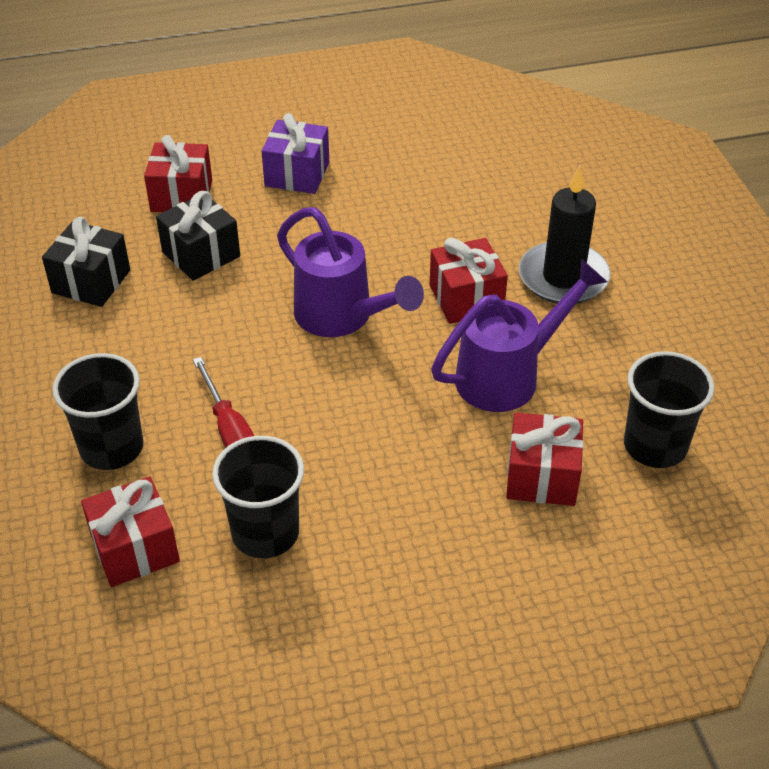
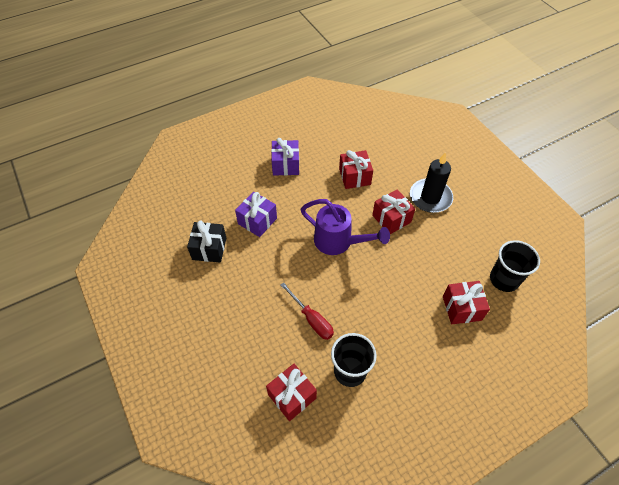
camera: 15 degrees left, 10 degrees up
black cup [52,353,144,470] -> none
red gift [144,135,212,212] -> red gift moved to [339,150,373,189]
black gift [156,191,240,281] -> purple gift [235,192,277,237]
purple watering can [431,260,607,412] -> none

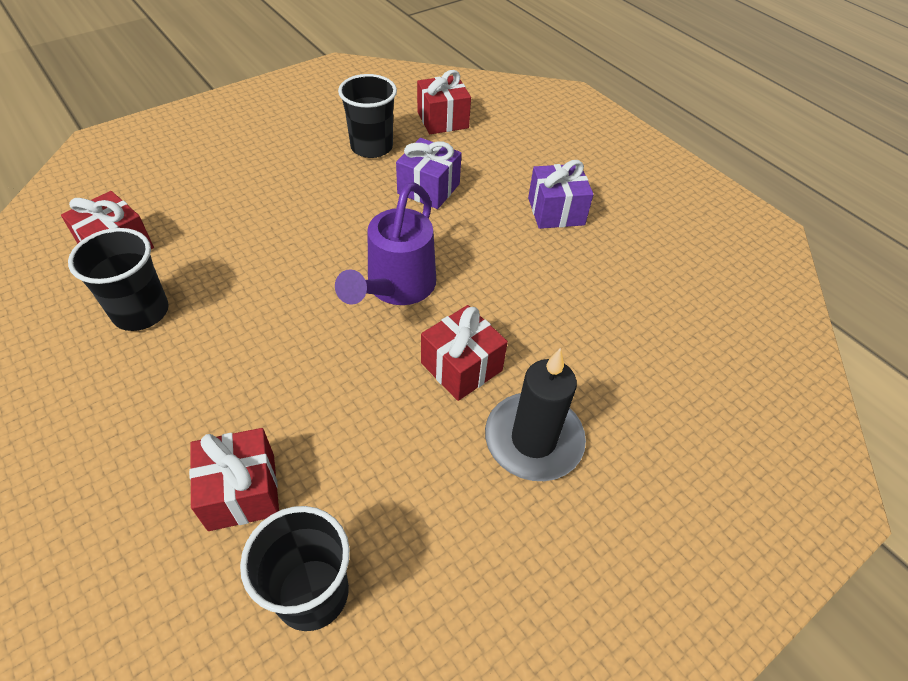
camera: 80 degrees right, 5 degrees down
black gift [187,221,226,262] -> black cup [338,74,397,158]
red screwdriver [281,282,334,340] -> none
red gift [339,150,373,189] -> red gift moved to [417,70,471,134]

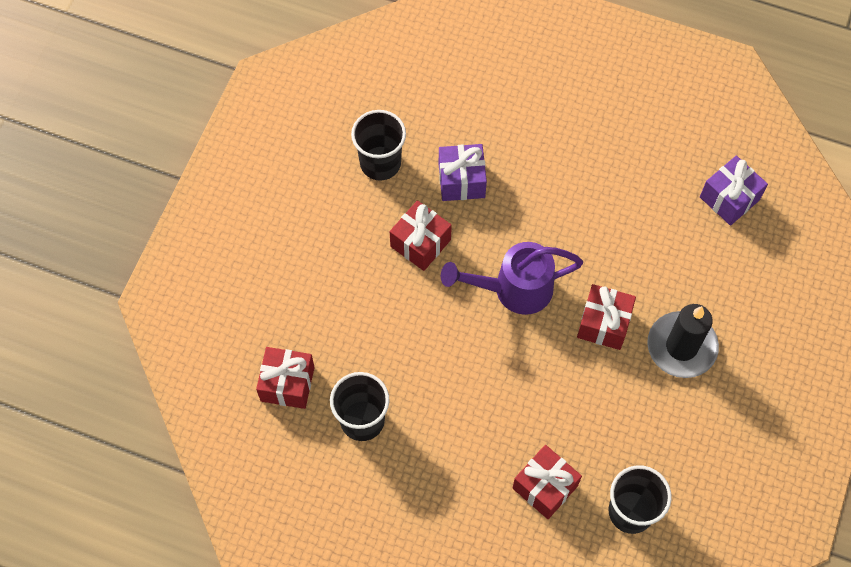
camera: 30 degrees left, 15 degrees up
purple watering can [335,182,436,305] -> purple watering can turned 90 degrees clockwise [441,242,583,315]
red gift [417,70,471,134] -> red gift moved to [390,200,452,271]
purple gift [528,160,594,229] -> purple gift moved to [700,156,768,226]

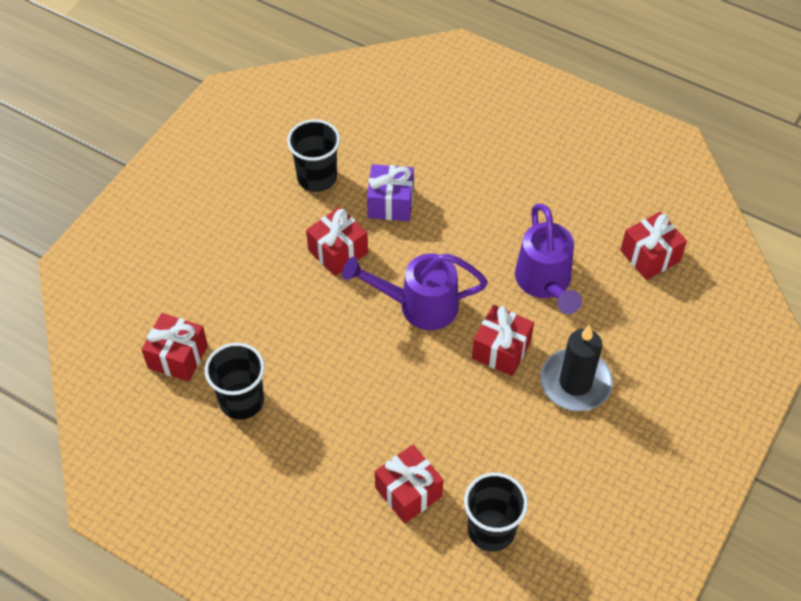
camera: 10 degrees right, 10 degrees down
purple gift [700,156,768,226] -> red gift [620,212,687,280]
none -> purple watering can [515,203,582,314]

